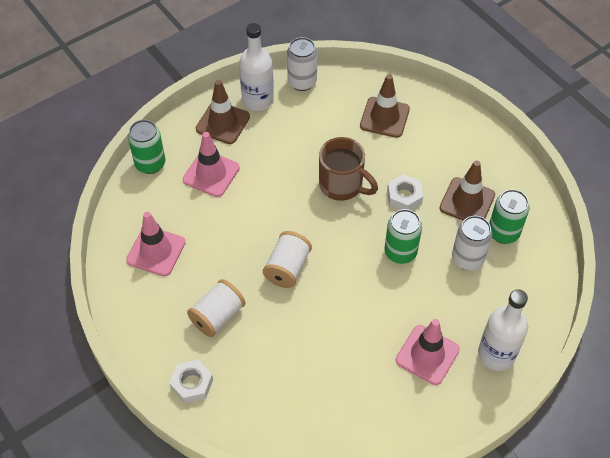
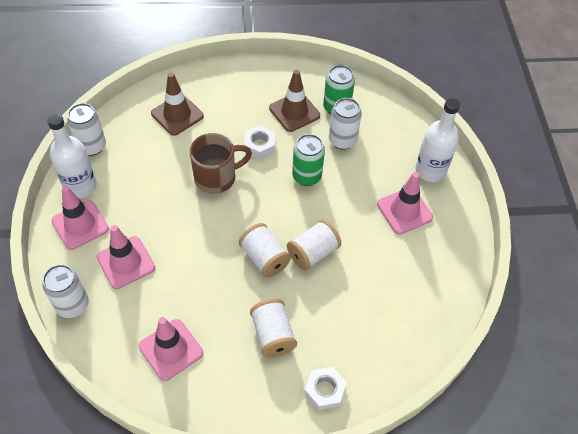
camera: 60 degrees left, 0 degrees up
green can [128,120,165,174] -> white can [42,264,89,318]
brown traffic cone [196,80,250,144] -> pink traffic cone [51,186,109,250]
none -> white spool [287,220,341,271]

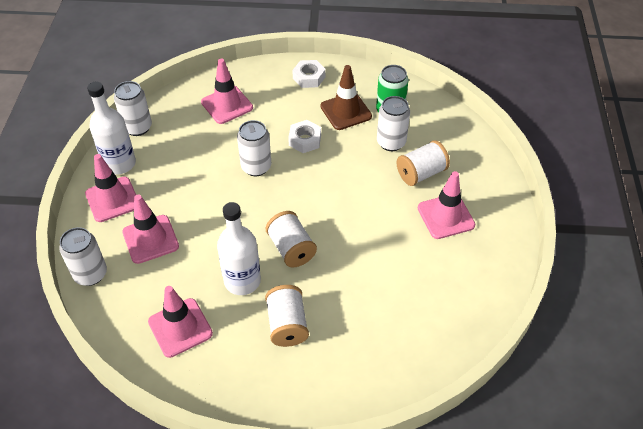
camera: 10 degrees right, 5 degrees down
brown traffic cone [151,73,204,136] -> pink traffic cone [201,59,253,124]
brown mug [190,133,252,194] -> white can [237,120,271,176]
white spool [287,220,341,271] -> white spool moved to [396,140,450,186]
green can [292,134,325,186] -> none
white nut [304,367,347,411] -> white nut moved to [292,60,326,88]
white bottle [415,98,460,182] -> white bottle moved to [217,202,261,295]

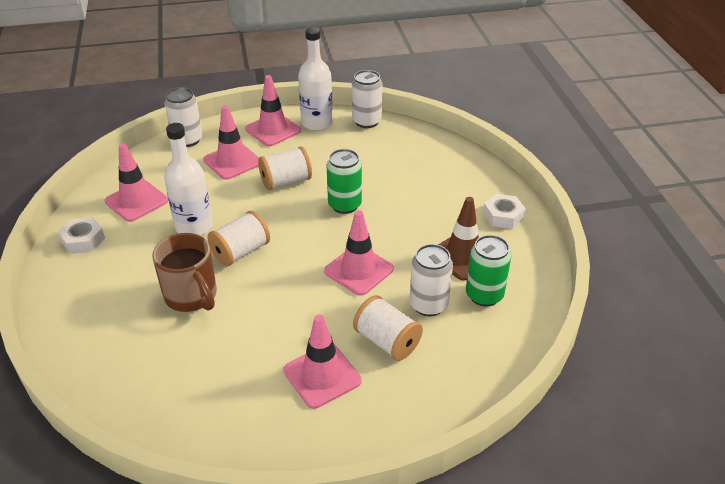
camera: 75 degrees right, 10 degrees down
pink traffic cone [201,59,253,124] -> pink traffic cone moved to [324,210,394,296]
white can [237,120,271,176] -> green can [327,149,362,214]
white spool [265,285,309,347] -> white spool moved to [258,147,312,190]
white nut [288,120,321,153] -> white nut moved to [58,217,105,254]
none -> brown mug [152,233,217,312]

